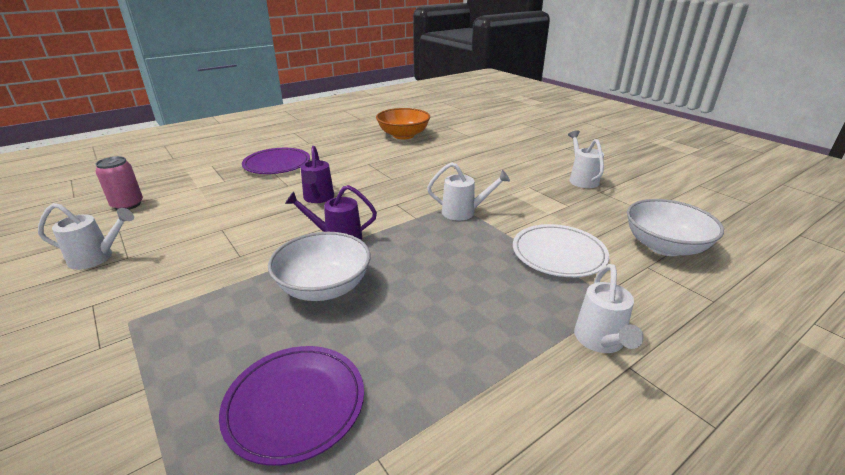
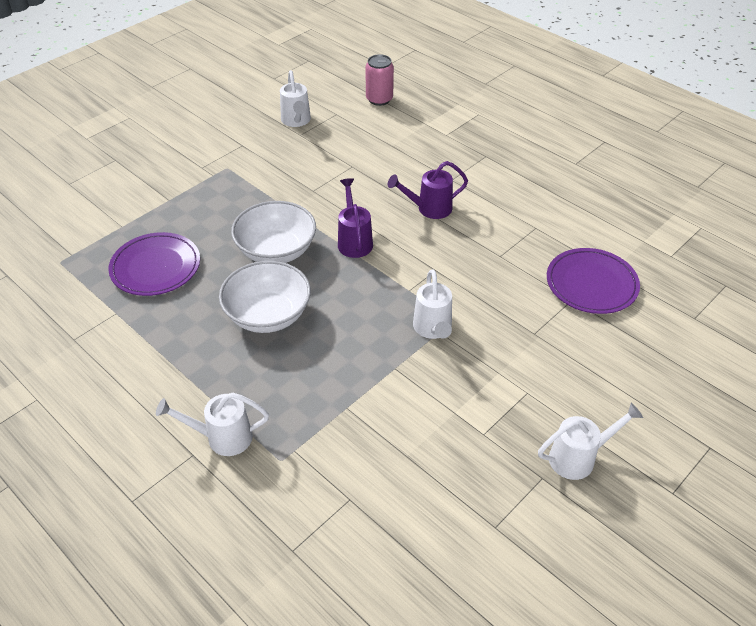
camera: 80 degrees right, 15 degrees up
purple plate [242,148,310,174] -> purple plate moved to [547,248,640,314]
orange bowl [376,108,430,139] -> none
white plate [513,224,609,277] -> none
white bowl [627,199,724,256] -> white bowl moved to [219,261,311,333]

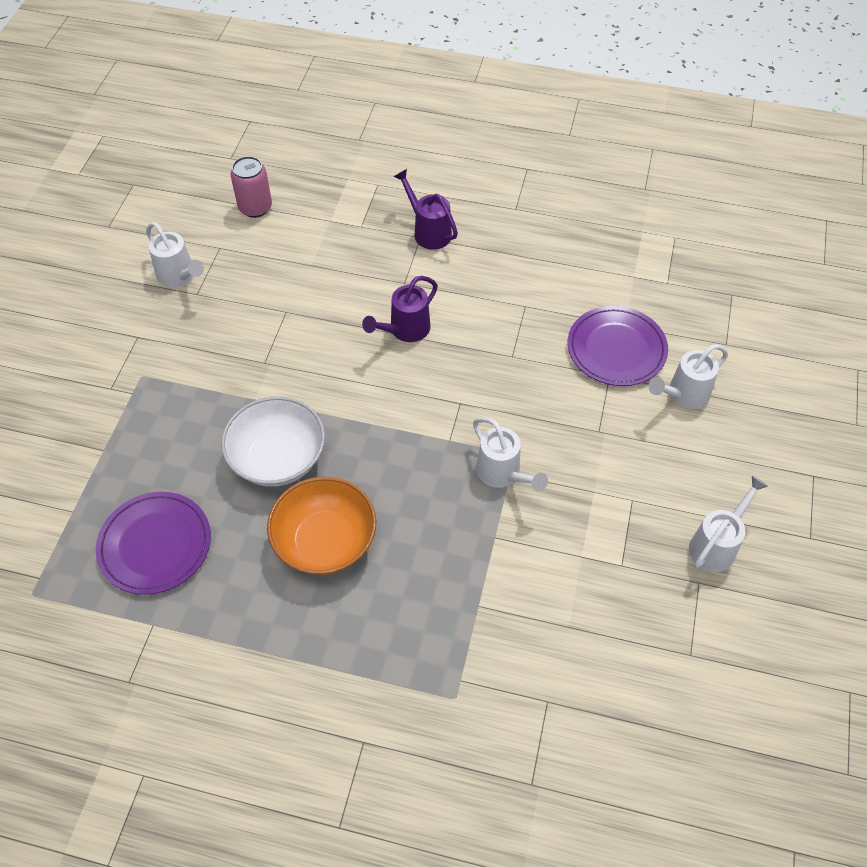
camera: 30 degrees left, 10 degrees up
white watering can [156,393,269,456] -> white watering can moved to [648,344,728,409]
white bowl [219,261,311,333] -> orange bowl [267,477,376,575]
purple watering can [338,178,373,258] -> purple watering can moved to [394,169,458,250]

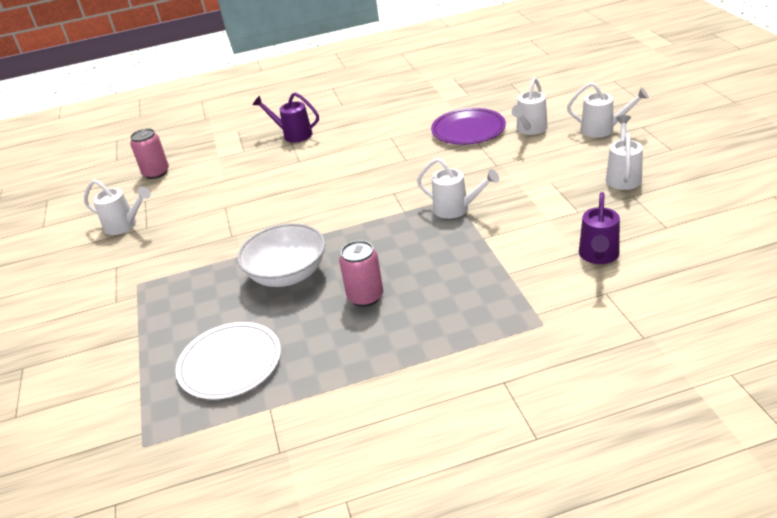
camera: 25 degrees left, 20 degrees down
purple plate [96,492,211,595] -> white plate [176,322,281,399]
orange bowl [267,477,376,575] -> pink can [339,241,383,307]
purple watering can [362,276,438,342] -> purple watering can moved to [579,192,620,264]
none -> white watering can [567,82,649,138]

